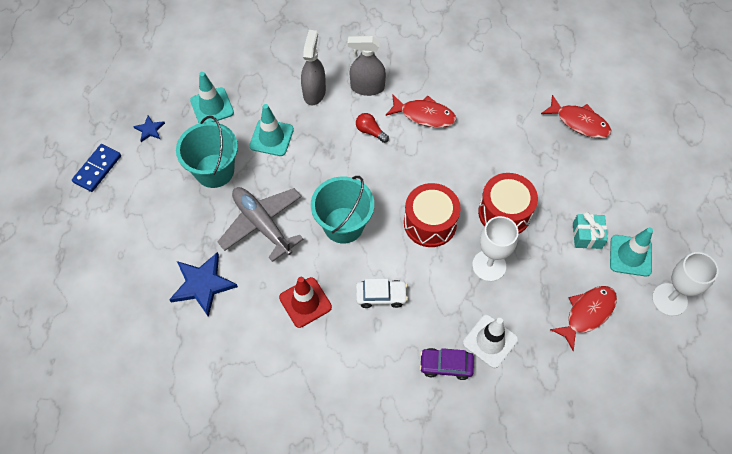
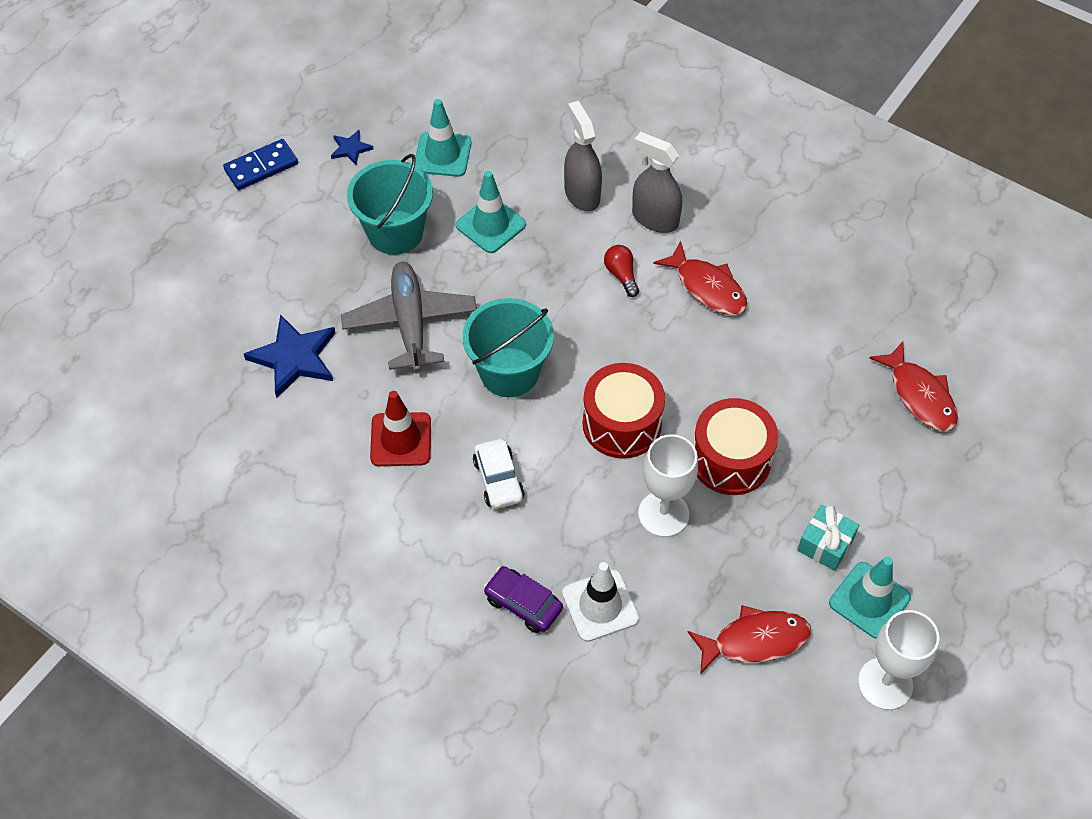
camera: 30 degrees right, 5 degrees down
grey spray bottle [301,30,326,105] -> grey spray bottle turned 60 degrees counterclockwise [564,101,602,212]
white car [356,279,408,308] -> white car turned 45 degrees clockwise [473,439,525,509]

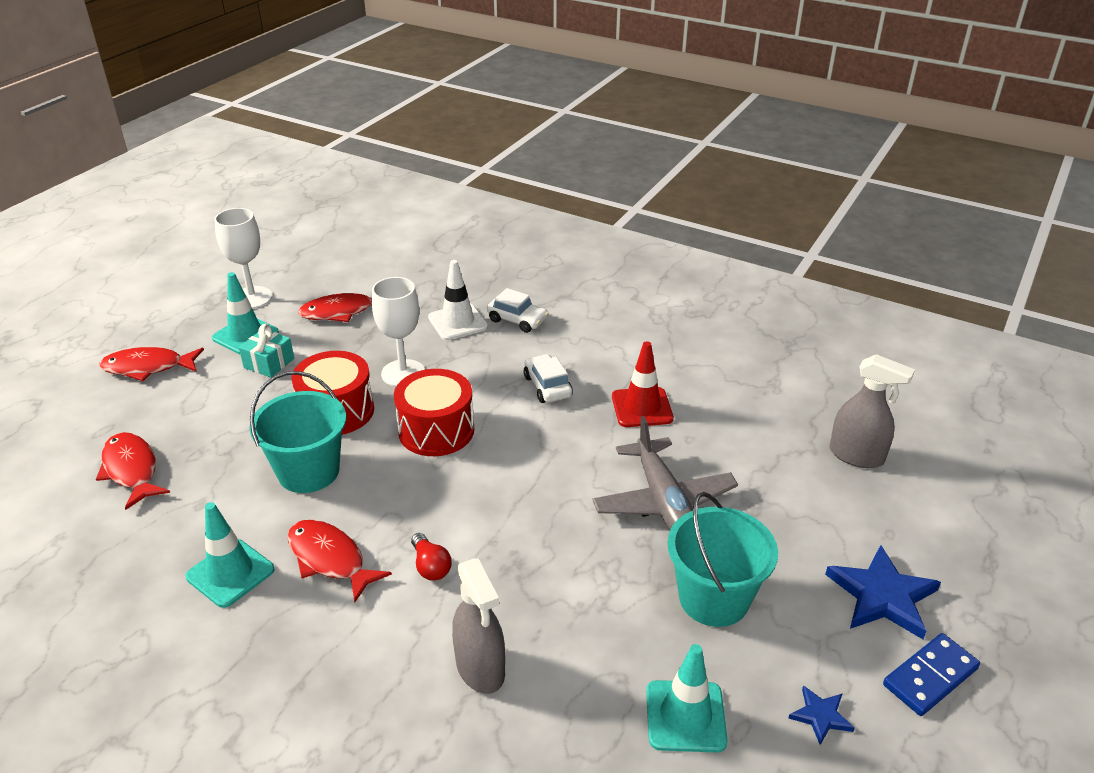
camera: 175 degrees right, 20 degrees down
blue star [244,314,335,398] -> blue star moved to [825,545,941,639]
turquoise traffic cone [456,171,526,253] -> turquoise traffic cone moved to [186,502,275,608]
turquoise bucket [462,298,554,397] -> turquoise bucket moved to [249,371,346,493]
purple car [483,566,563,633] -> white car [487,288,549,333]
grey spray bottle [632,132,682,233] -> grey spray bottle moved to [829,354,915,468]
none -> red fish [99,347,204,381]

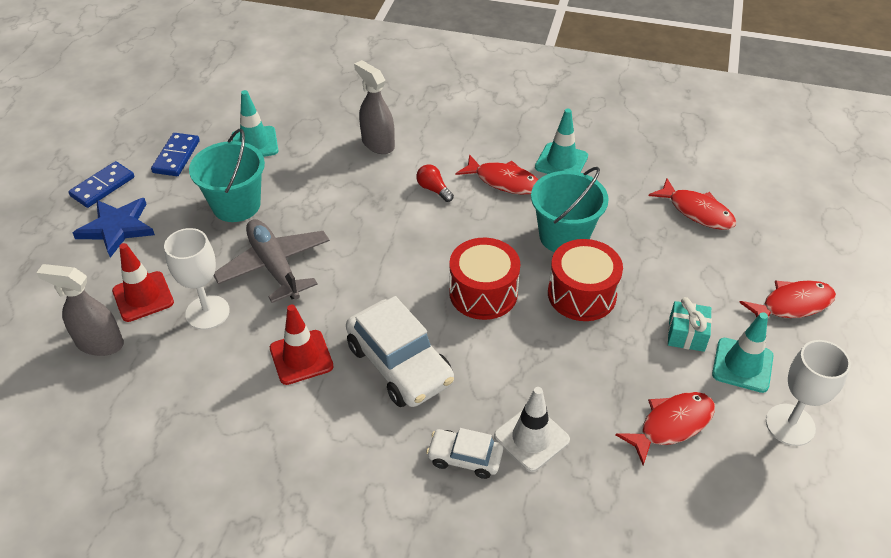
camera: 165 degrees right, 10 degrees up
white goblet [372,277,425,387] -> white goblet moved to [164,228,230,330]
white car [524,354,573,403] -> white car [346,296,454,407], size x1.83
blue star [789,686,855,745] -> blue domino [151,133,200,176]
none -> red traffic cone [112,243,174,322]

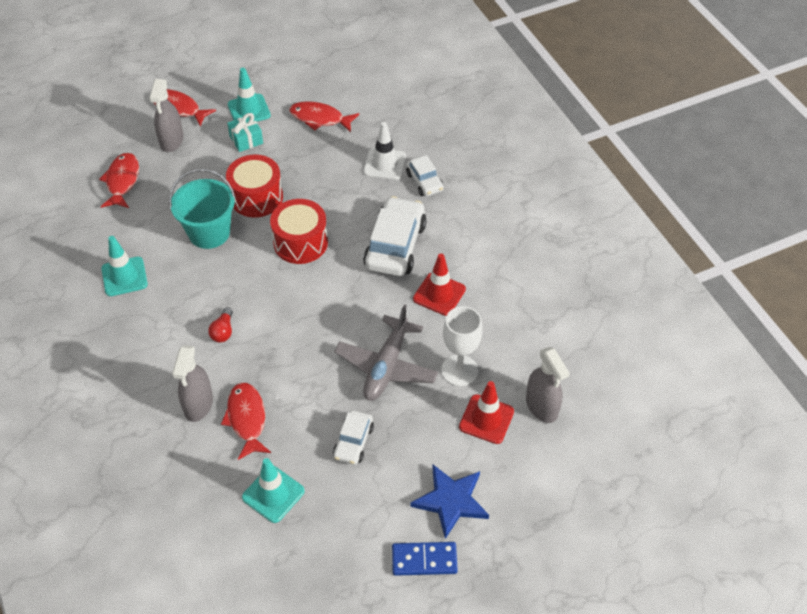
camera: 130 degrees left, 5 degrees up
blue domino [151,133,200,176] -> none
turquoise bucket [189,129,265,222] -> white car [333,410,374,465]
red fish [456,154,539,194] -> red fish moved to [221,383,271,460]
white goblet [766,340,851,446] -> none
none -> grey spray bottle [149,79,183,152]

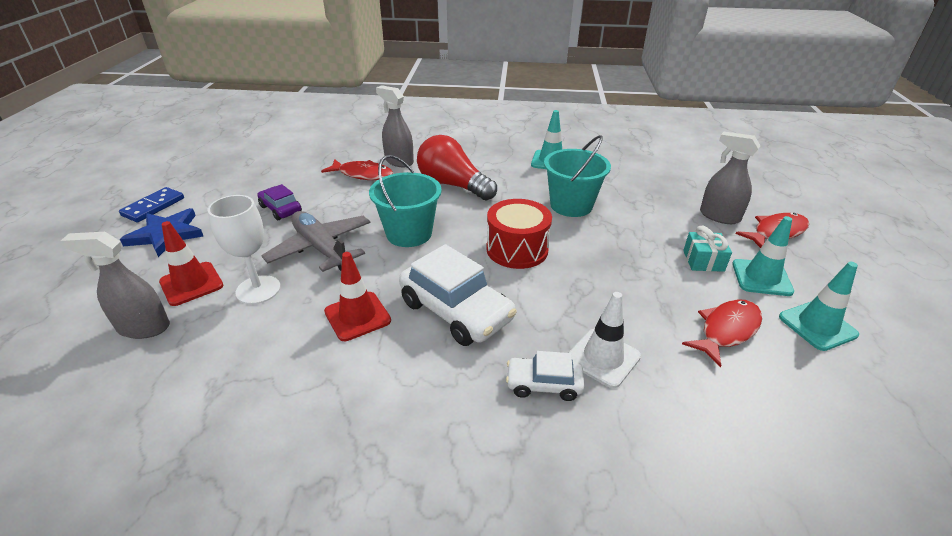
camera: 120 degrees right, 15 degrees down
red fish [99,153,139,208] -> none
red light bulb [208,307,233,343] -> red light bulb [417,135,497,201], size x2.30
red drum [226,155,283,217] -> none
turquoise traffic cone [242,458,305,523] -> turquoise traffic cone moved to [779,262,859,351]
white car [333,410,374,465] -> purple car [257,184,302,220]
none -> turquoise bucket [369,155,442,247]

